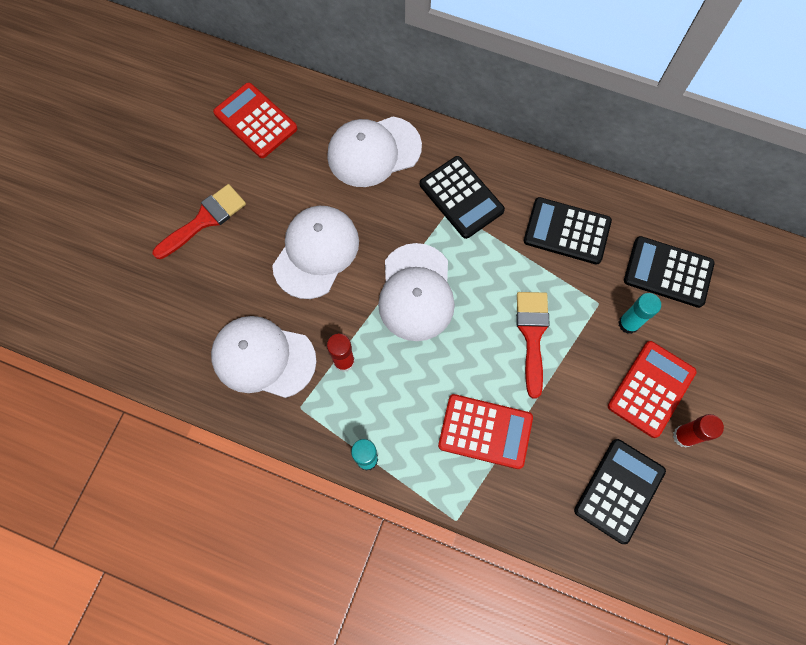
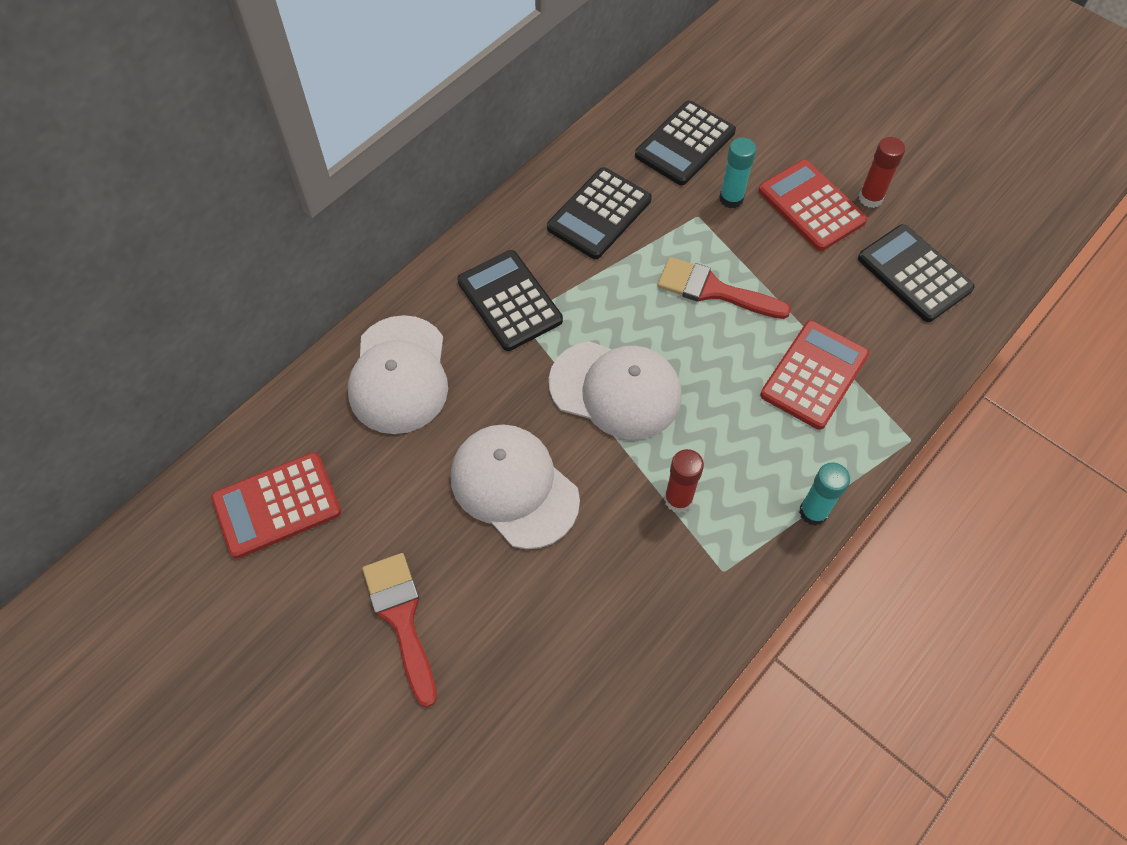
camera: 70 degrees left, 10 degrees down
white cap [211,316,316,398] -> none
black calculator [420,156,505,239] -> black calculator turned 105 degrees counterclockwise [457,250,563,351]

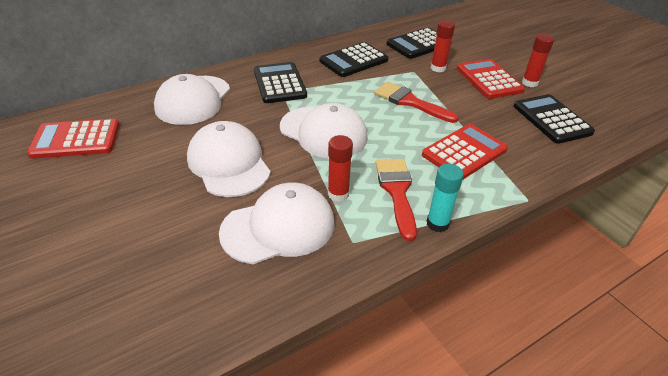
camera: 15 degrees right, 20 degrees down
red brush [362,553,437,707] -> red brush moved to [376,159,417,241]
turquoise glue stick [719,137,756,208] -> red glue stick [431,20,455,72]
none -> white cap [219,182,335,264]

